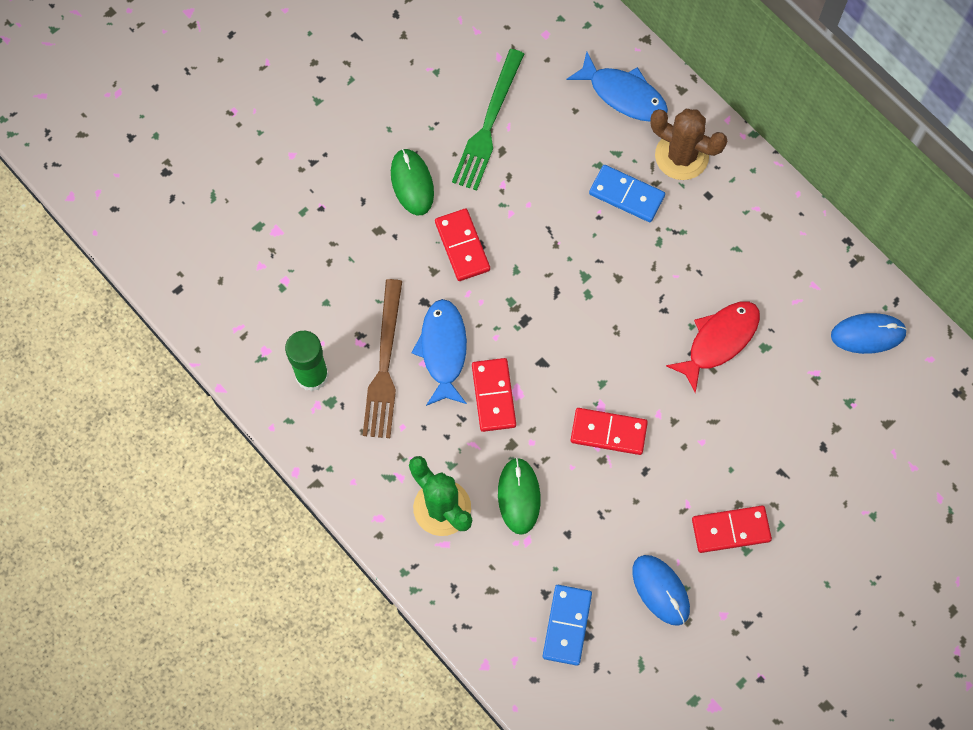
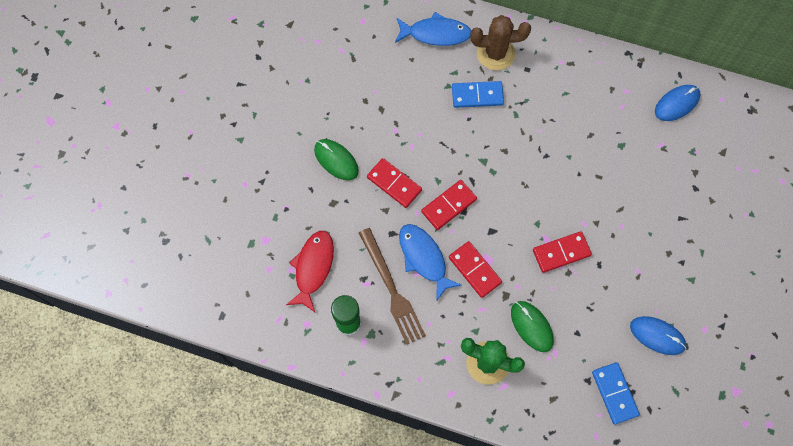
camera: 30 degrees left, 0 degrees up
green fork [452,49,524,191] -> none
red fish [666,302,760,393] -> red fish moved to [286,231,334,312]
red domino [692,506,772,553] -> red domino moved to [421,180,477,230]

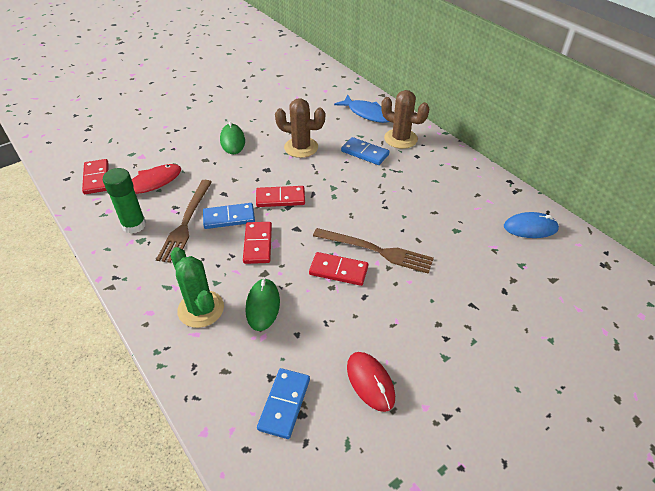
camera: 35 degrees right, 25 degrees down
red domino [367,158,422,208] -> red domino moved to [82,159,108,194]
blue fish [399,224,461,300] -> blue domino [203,203,255,229]
blue mouse [630,316,686,355] -> red mouse [347,352,395,412]
none -> brown cactus [275,98,325,158]
none -> brown fork [313,228,434,274]

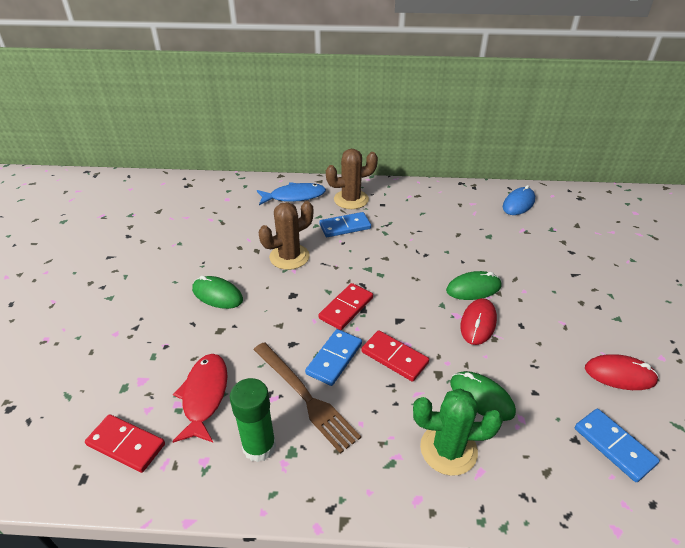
camera: 50 degrees left, 5 degrees down
red domino [309,252,368,286] -> red mouse [461,298,497,345]
brown fork [313,228,434,274] -> green mouse [446,271,502,300]

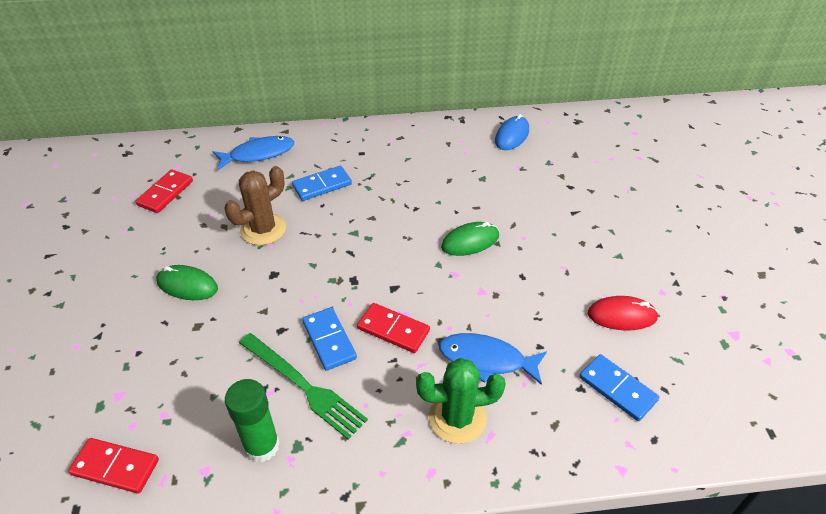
camera: 10 degrees left, 5 degrees up
red fish [172,354,227,443] -> none
brown fork [254,342,361,454] -> green fork [239,333,368,440]
blue domino [305,329,362,386] -> blue domino turned 45 degrees counterclockwise [302,307,357,371]
red domino [319,283,373,330] -> red domino moved to [135,169,193,213]
brown cactus [326,149,378,209] -> none
green mouse [450,371,516,421] -> blue fish [439,333,547,385]
red mouse [461,298,497,345] -> none

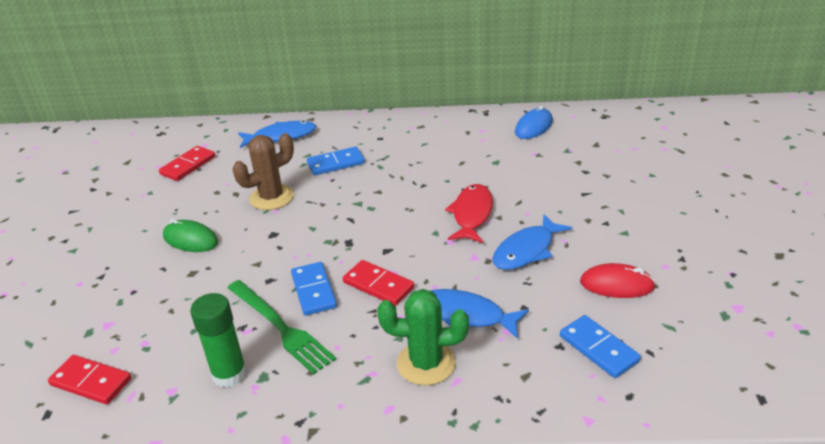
camera: 10 degrees right, 10 degrees down
green mouse [441,222,499,256] -> red fish [445,184,493,243]
none -> blue fish [492,214,572,270]

